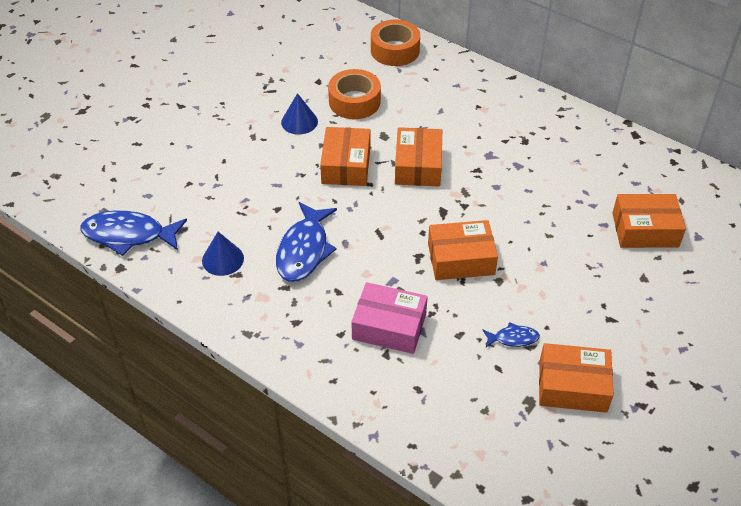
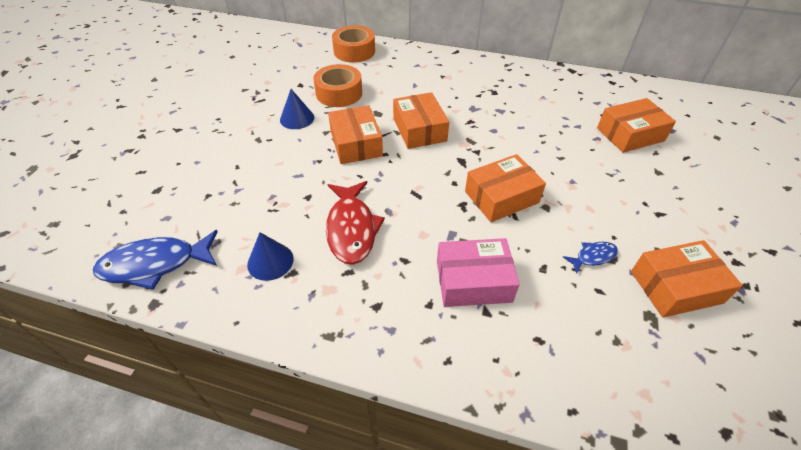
camera: 20 degrees left, 0 degrees up
blue fish [276,202,337,282] -> red fish [326,181,385,265]

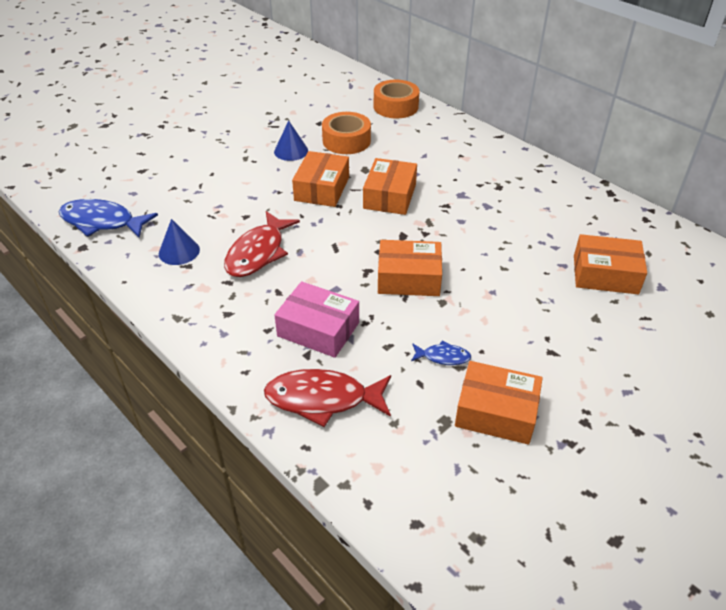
camera: 30 degrees right, 5 degrees down
none -> red fish [264,369,391,427]

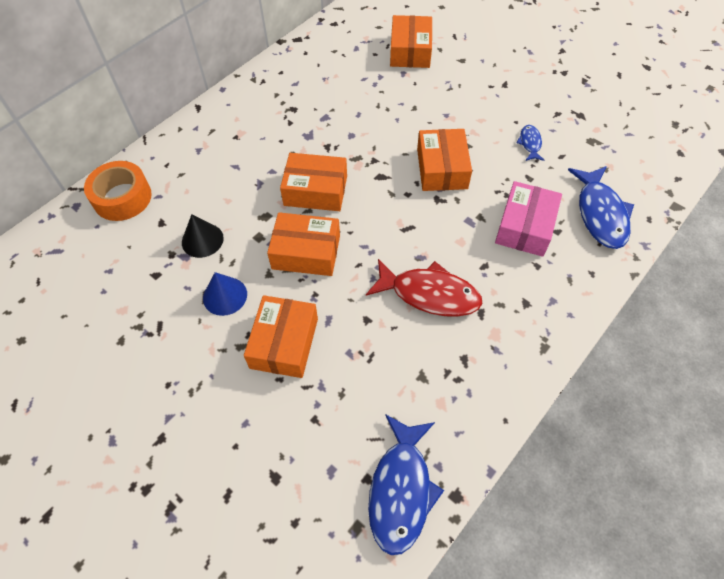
camera: 95 degrees left, 15 degrees up
blue cone [159,219,200,265] -> none
red fish [264,369,391,427] -> blue fish [568,166,634,249]
orange tape [322,112,371,154] -> black cone [182,214,224,258]
orange box [455,361,543,445] -> orange box moved to [244,295,318,378]

